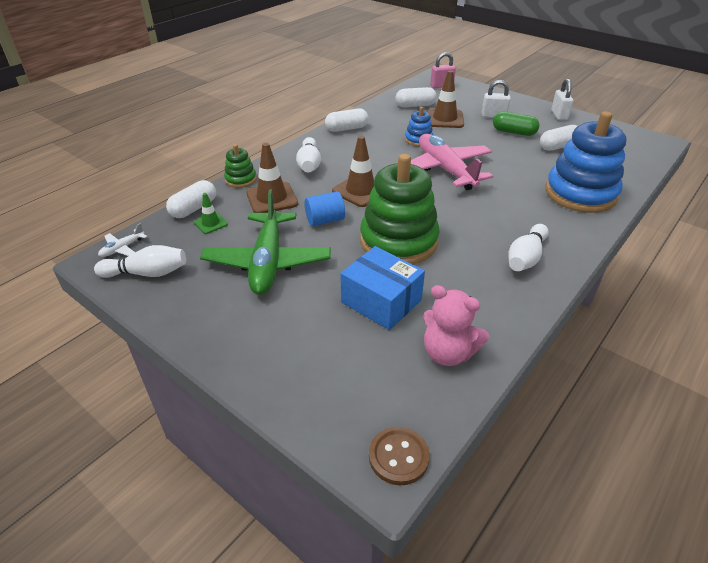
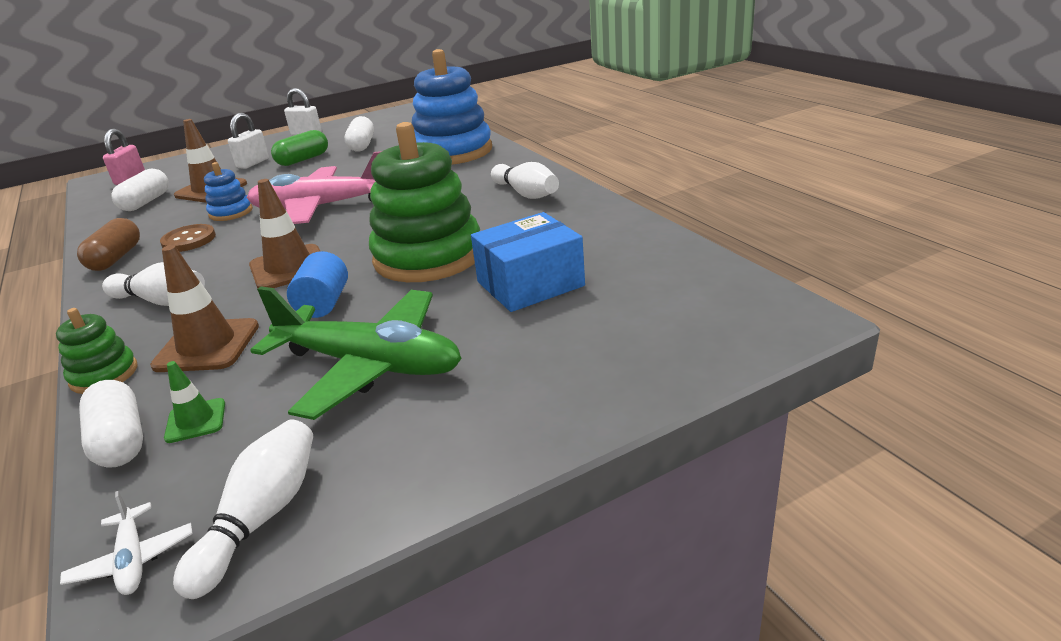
camera: 65 degrees left, 10 degrees down
white capsule [325,108,369,132] -> brown capsule [77,218,140,271]
brown button [369,427,430,485] -> brown button moved to [160,224,216,252]
pink teddy bear [423,285,489,366] -> none

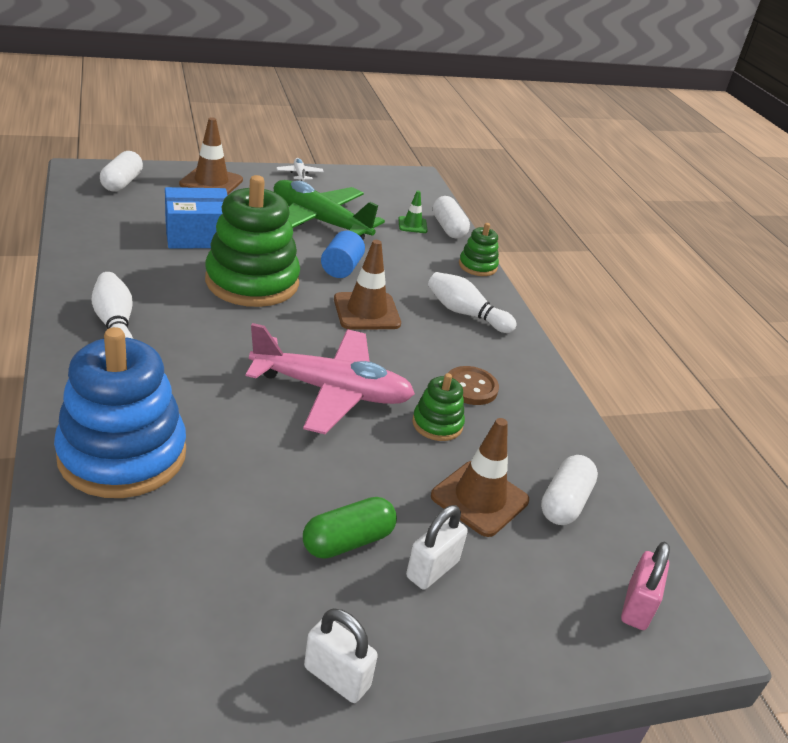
camera: 175 degrees left, 5 degrees up
white plane [60,491,193,595] -> white plane moved to [276,158,324,181]
brown capsule [77,218,140,271] -> none
brown traffic cone [150,245,259,372] -> brown traffic cone moved to [179,117,243,195]
white bowling pin [173,419,313,599] -> none
blue stacking toy [204,162,253,221] -> green stacking toy [412,373,465,441]
white capsule [345,116,374,152] -> white capsule moved to [100,151,143,192]

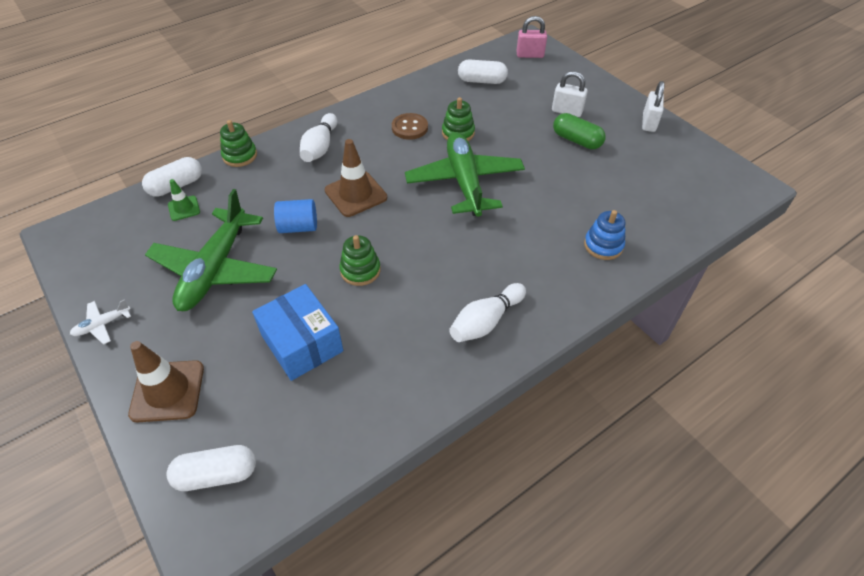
camera: 105 degrees left, 15 degrees up
blue stacking toy [54,327,186,498] -> blue stacking toy [584,210,626,260], size x0.47
green stacking toy [205,175,300,307] -> green stacking toy [339,235,381,286], size x0.47
pink plane [246,323,415,434] -> green plane [405,132,525,217]
brown traffic cone [431,418,529,537] -> none

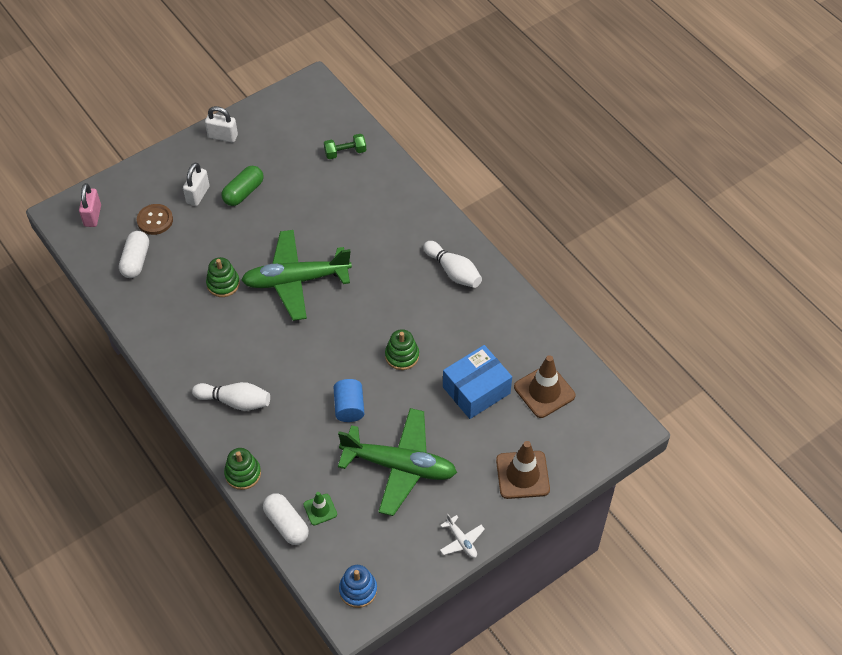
camera: 90 degrees left, 5 degrees up
white capsule [167,445,256,491] -> none
brown traffic cone [325,139,387,217] -> brown traffic cone moved to [514,355,576,418]
brown button [392,113,428,140] -> brown button moved to [137,204,173,235]
blue stacking toy [584,210,626,260] -> blue stacking toy moved to [339,565,377,608]
none -> green dumbbell [324,134,366,159]

